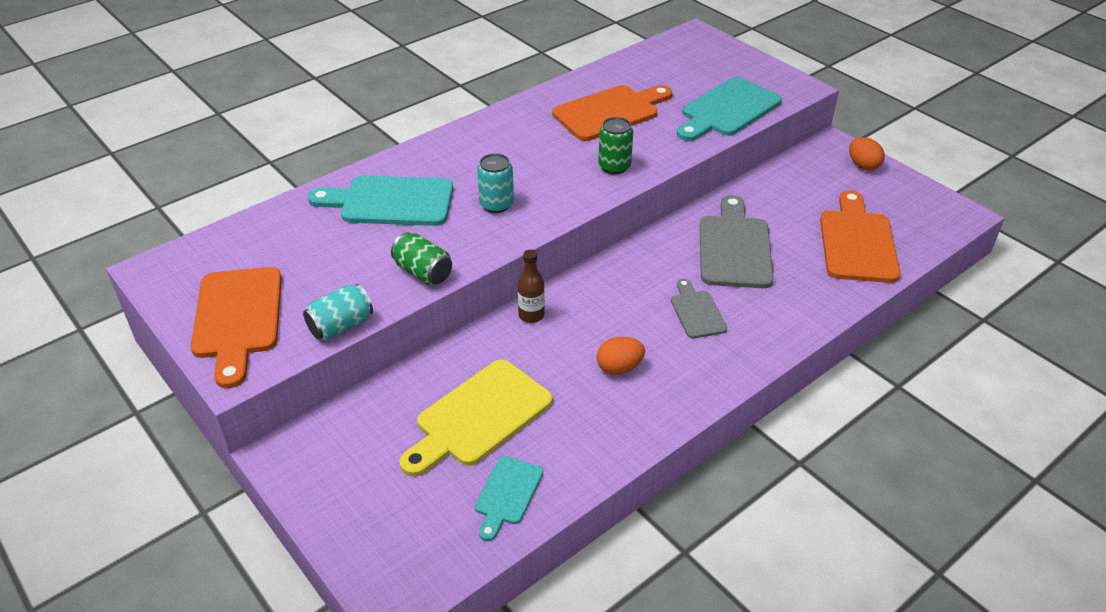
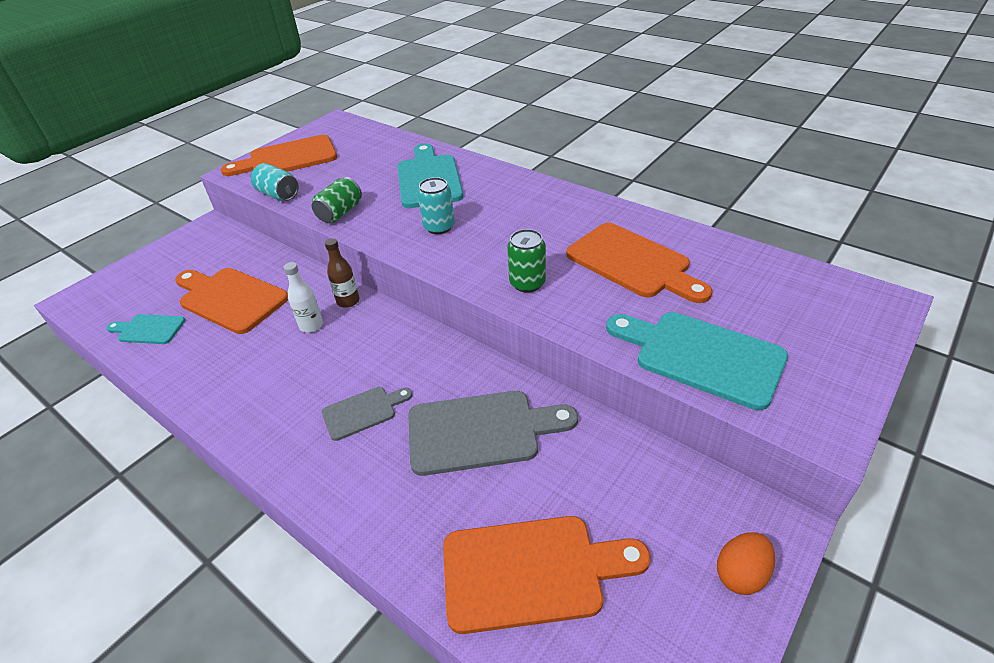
camera: 80 degrees right, 0 degrees up
yellow cutting board [399,359,553,477] -> orange cutting board [175,268,288,334]
orange egg [596,337,645,375] -> none
none -> white bottle [284,262,323,333]

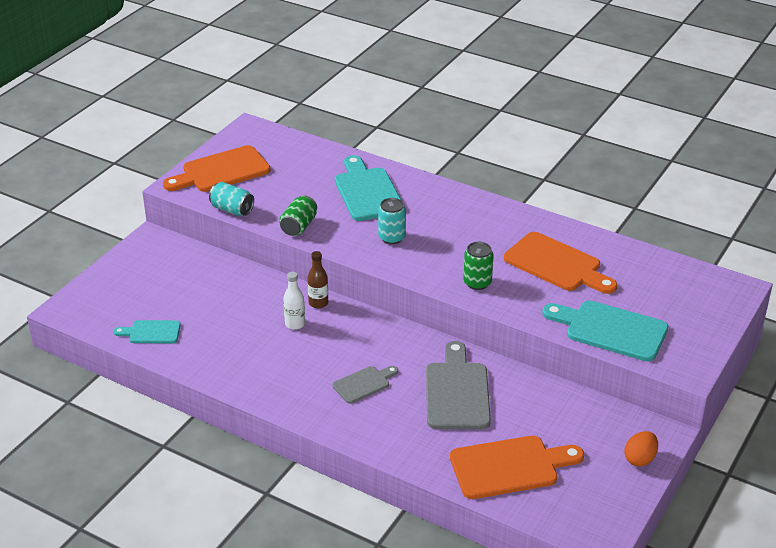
camera: 10 degrees left, 5 degrees down
orange cutting board [175,268,288,334] -> none
grey cutting board [408,391,578,476] -> grey cutting board turned 75 degrees counterclockwise [426,341,491,429]

